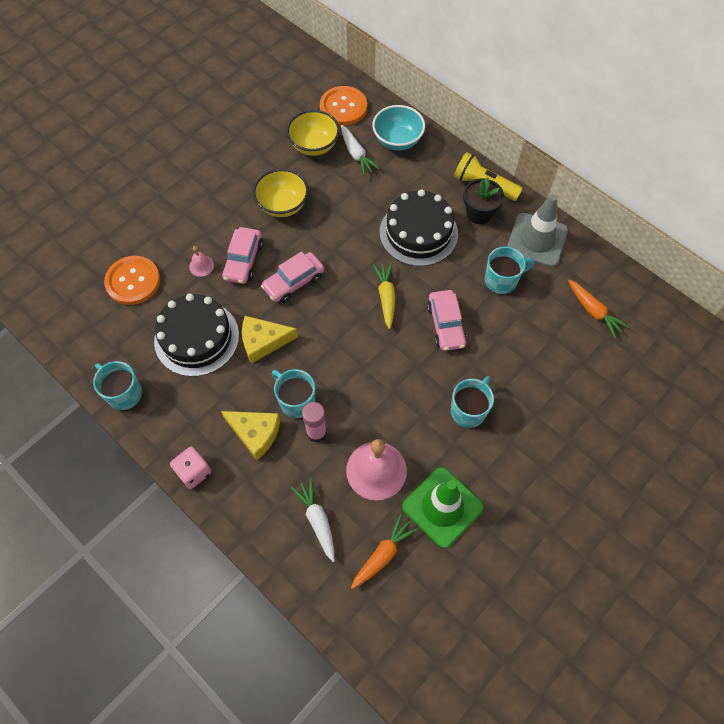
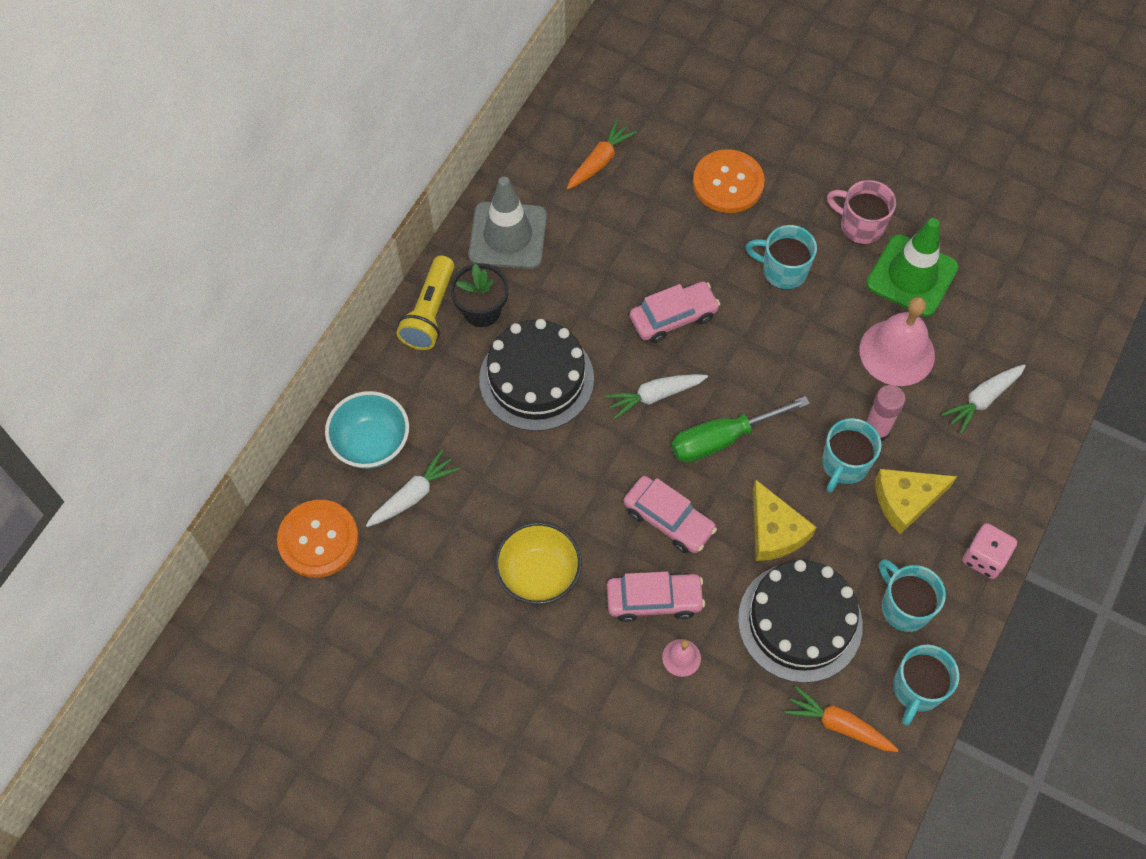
camera: 105 degrees left, 0 degrees up
orange button [104,256,160,305] -> orange button moved to [693,149,765,213]
yellow cheese [221,411,280,460] -> yellow cheese turned 120 degrees counterclockwise [875,469,957,534]
yellow bowl [286,110,340,156] -> none
orange carrot [351,514,418,589] -> orange carrot moved to [784,686,898,752]
yellow carrot [373,263,395,329] -> white carrot [605,374,708,419]
turquoise mug [485,246,534,294] -> turquoise mug moved to [879,559,946,632]
none -> green screwdriver [671,396,810,462]
none -> pink mug [827,180,896,245]

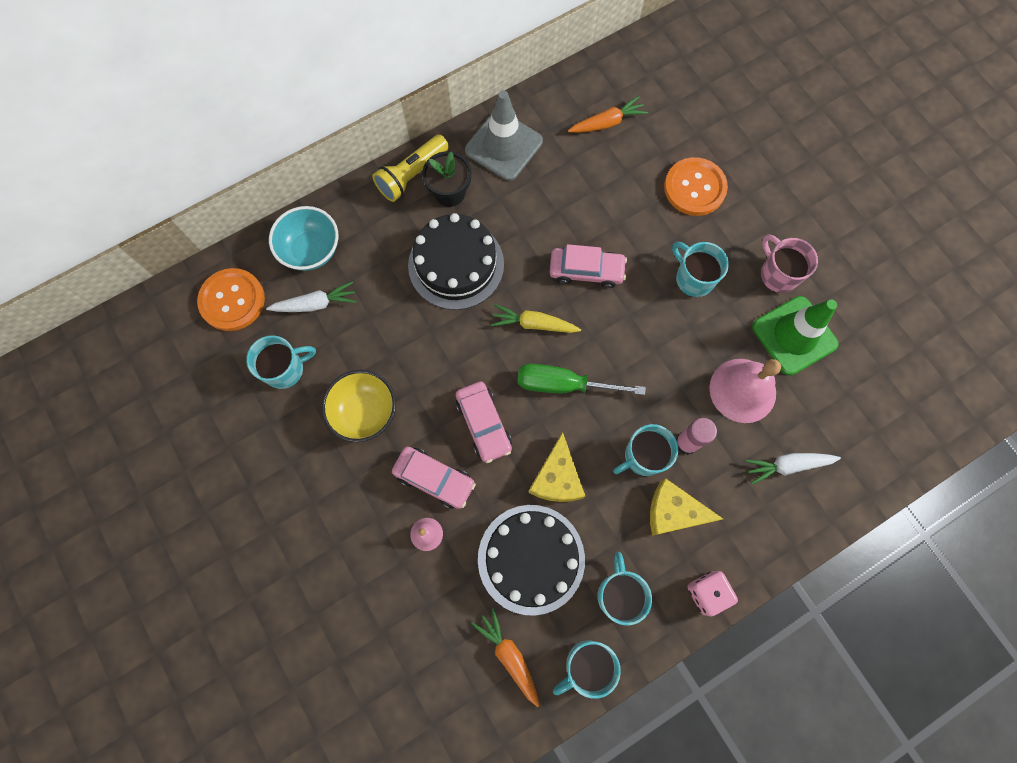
camera: 30 degrees right, 10 degrees up
white carrot [605,374,708,419] -> yellow carrot [491,304,581,333]
none -> turquoise mug [246,335,316,389]

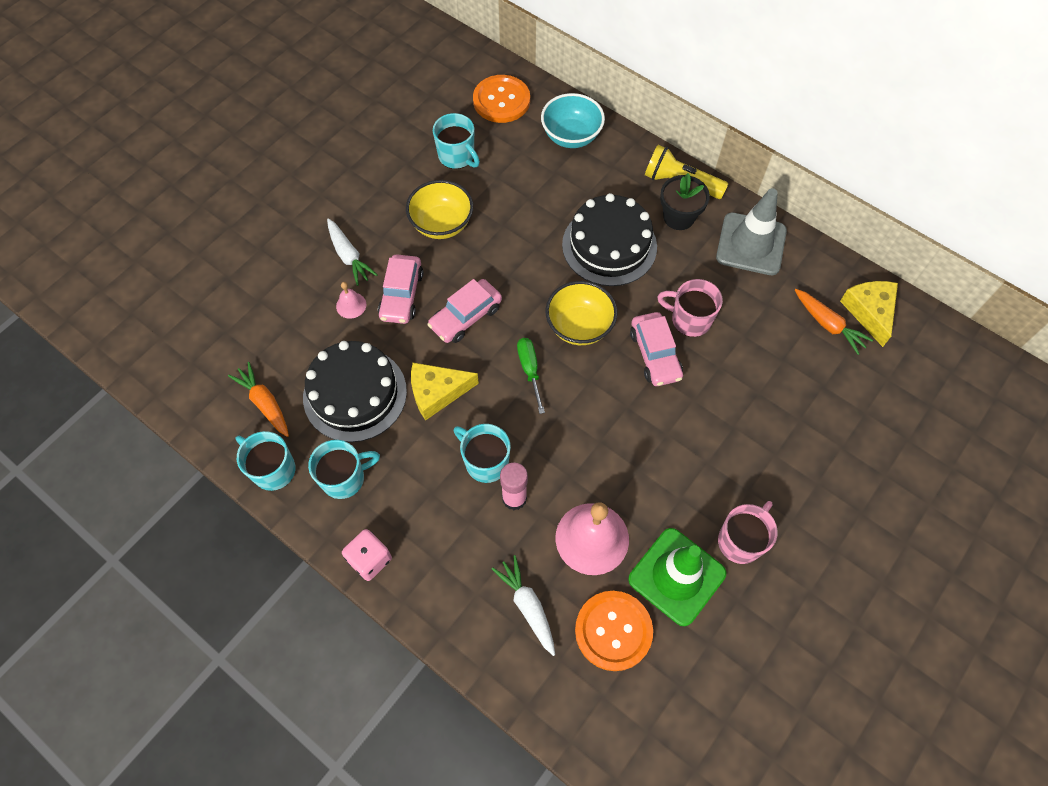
camera: 70 degrees right, 10 degrees down
white carrot [266,281,357,312] -> white carrot moved to [327,218,377,286]
orange carrot [472,608,539,707] -> orange carrot turned 75 degrees counterclockwise [228,362,289,437]
yellow carrot [491,304,581,333] -> yellow bowl [545,281,617,345]
green screwdriver [517,364,646,395] -> green screwdriver [517,338,545,414], size x0.65
yellow cheese [650,478,723,536] -> yellow cheese moved to [840,281,898,347]
orange button [664,157,728,216] -> orange button moved to [575,591,653,671]
turquoise mug [672,242,729,297] -> none
none -> pink mug [657,279,723,337]

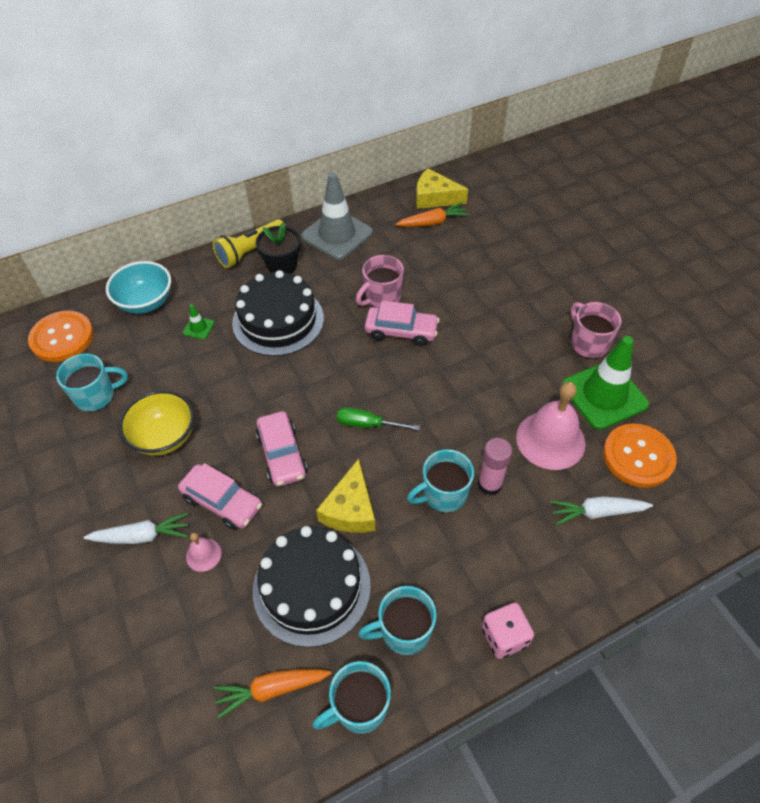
camera: 65 degrees left, 10 degrees down
turquoise mug [308,440,380,499] -> turquoise mug turned 105 degrees counterclockwise [358,586,437,655]
yellow bowl [545,281,617,345] -> none
none -> green traffic cone [183,304,214,339]

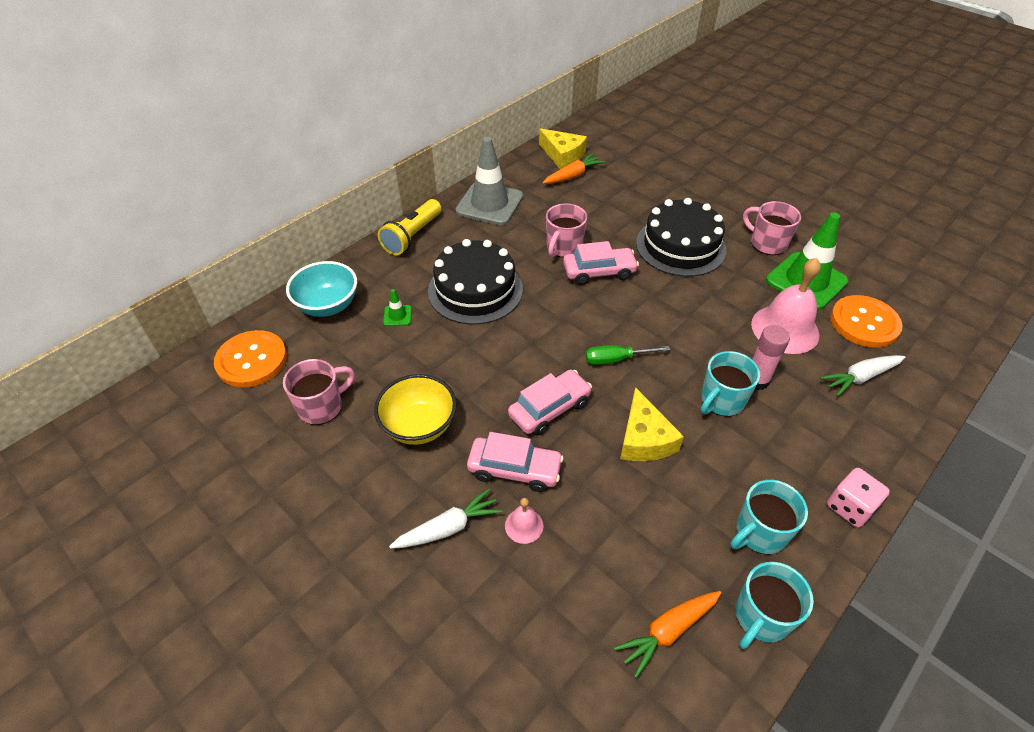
camera: 20 degrees left, 5 degrees down
turquoise mug [56,353,128,412] -> pink mug [283,359,355,425]
black cake [253,526,371,647] -> black cake moved to [636,198,726,277]
black flower pot [256,222,301,274] -> none
pink car [256,411,307,487] -> pink car turned 90 degrees counterclockwise [508,370,592,435]
yellow cheese [416,168,468,209] -> yellow cheese turned 135 degrees counterclockwise [539,128,587,169]

